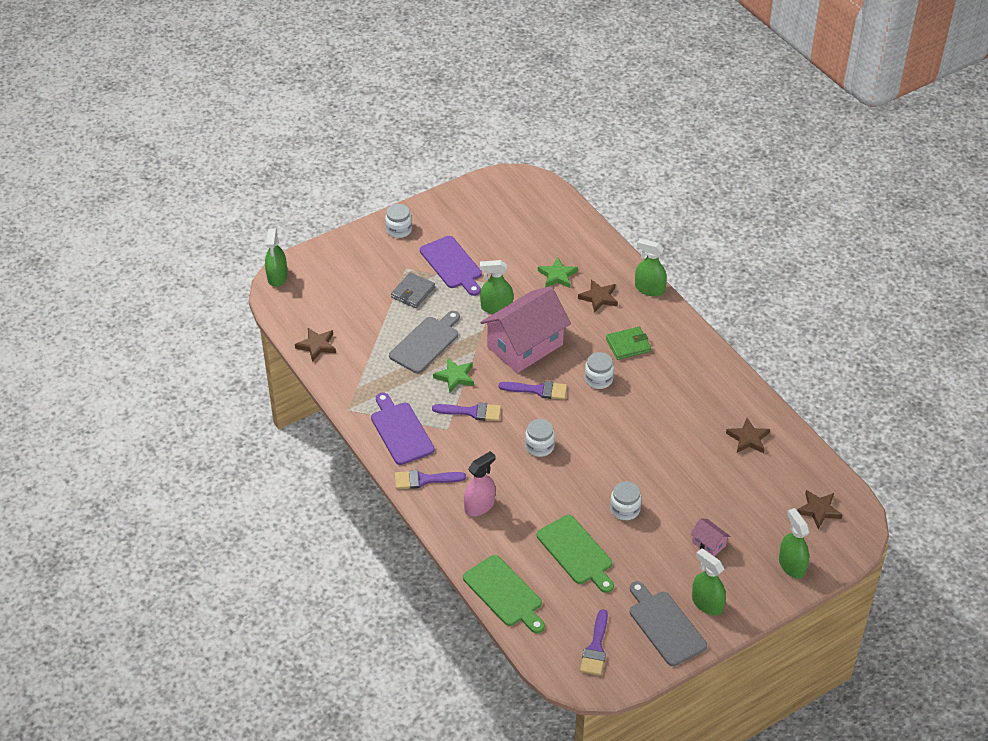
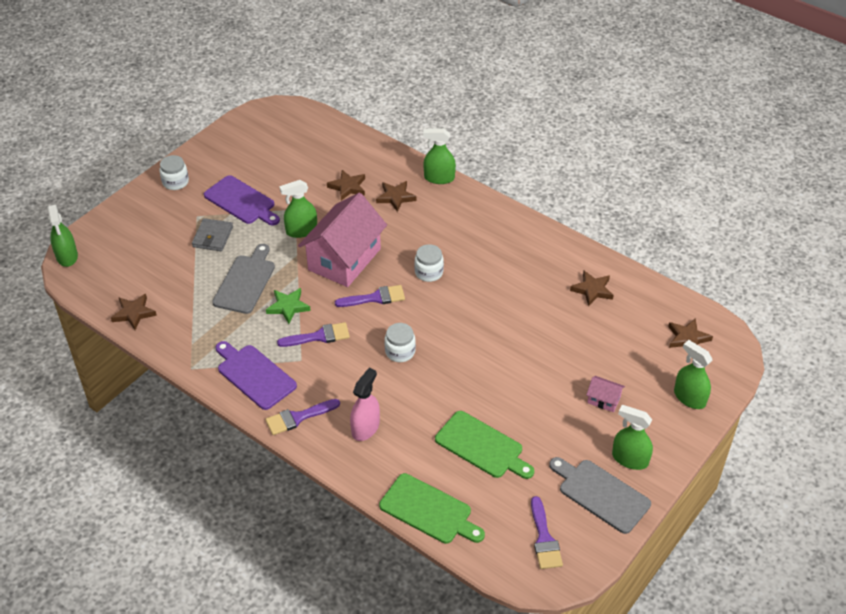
camera: 20 degrees left, 0 degrees up
green star [538,257,578,288] -> brown star [327,170,365,201]
green wallet [606,327,651,360] -> none
white jar [610,481,642,520] -> none

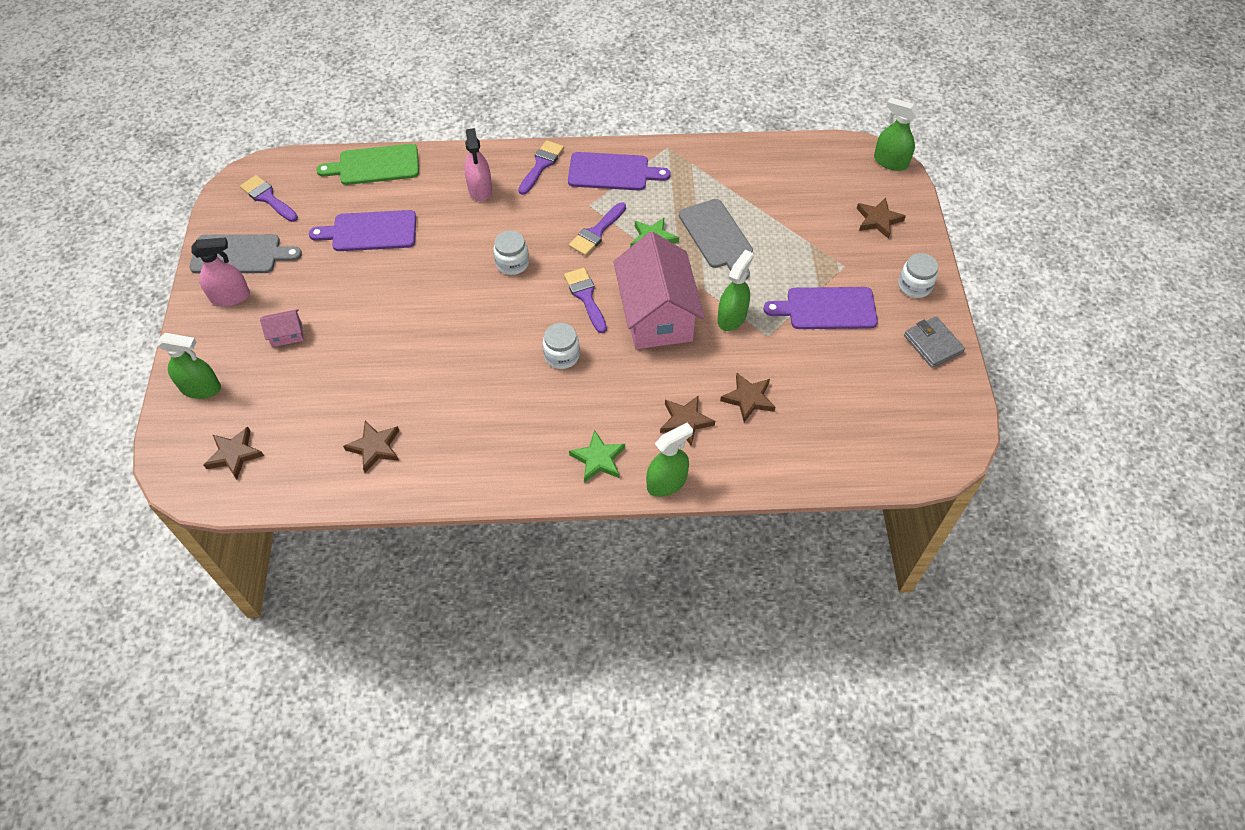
camera: 140 degrees right, 10 degrees up
brown star [111,294,157,330] -> brown star moved to [857,198,906,239]
grey wallet [192,218,233,251] -> grey wallet moved to [904,316,965,368]
purple brush [335,285,405,307] -> purple brush turned 120 degrees clockwise [564,268,607,333]
green cutting board [435,411,534,479] -> purple cutting board [309,210,416,251]
green spray bottle [612,405,653,470] -> pink spray bottle [191,237,250,306]
none -> green star [569,430,625,483]

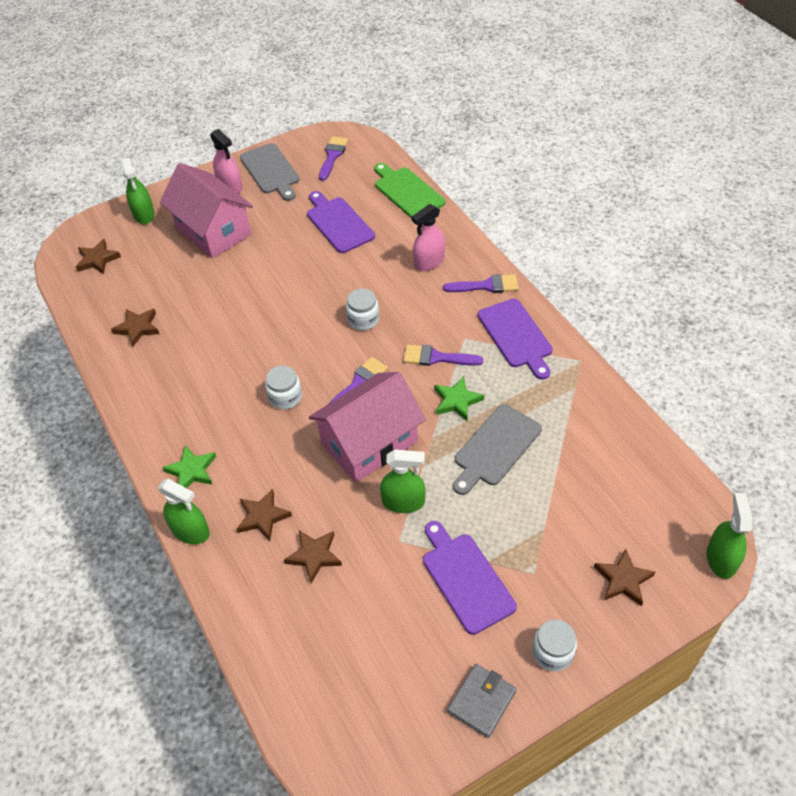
camera: 65 degrees right, 5 degrees down
pink house [260,309,304,347] -> pink house [160,163,253,258], size x2.46

